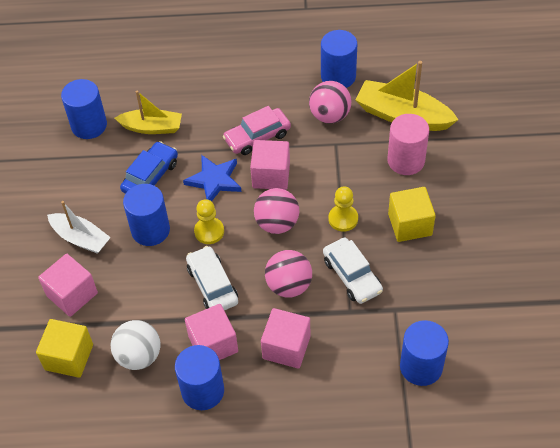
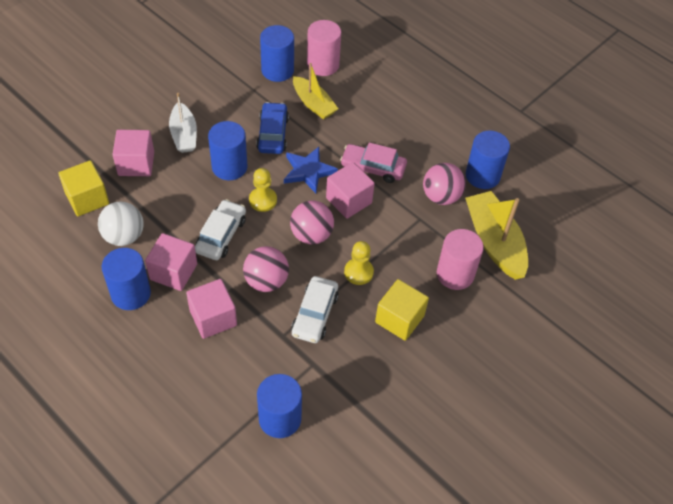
camera: 40 degrees right, 0 degrees up
blue car [120,141,178,194] -> blue car turned 75 degrees counterclockwise [256,102,289,154]
none -> pink cylinder [307,20,341,76]

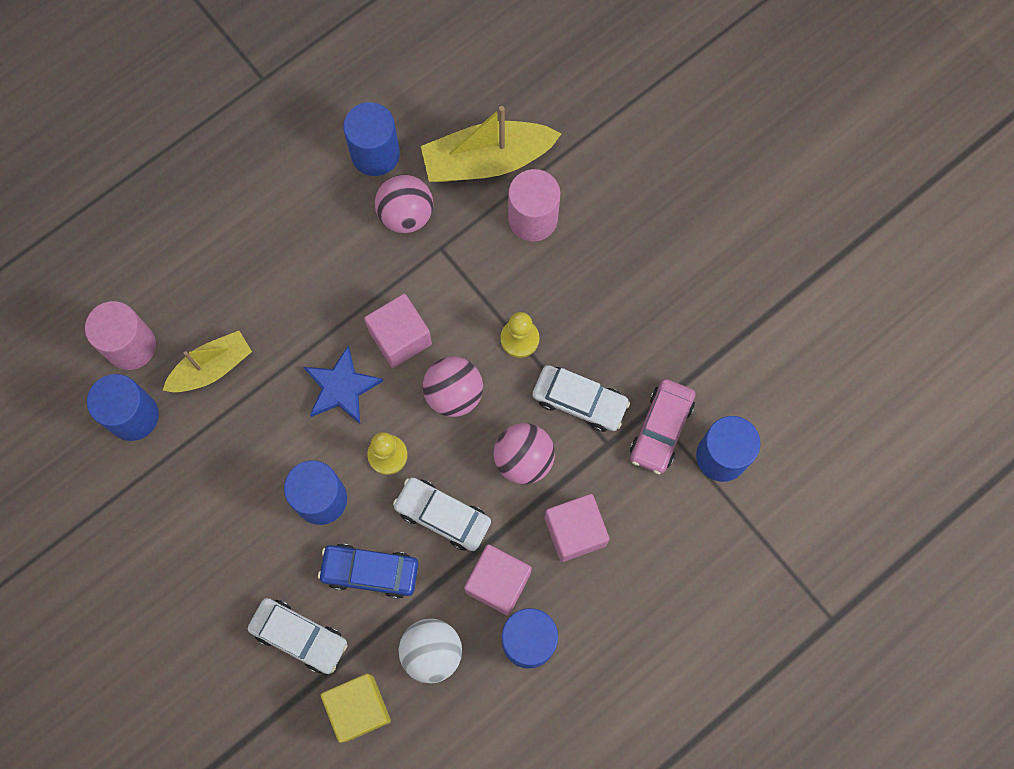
camera: 80 degrees left, 20 degrees up
pink cube [112,130,154,176] -> white car [248,598,348,674]
white boat [169,93,197,153] -> none
blue car [256,102,289,154] -> blue car moved to [318,544,419,599]
pink car [340,142,407,183] -> pink car moved to [630,379,696,474]
yellow cube [375,279,429,341] -> none

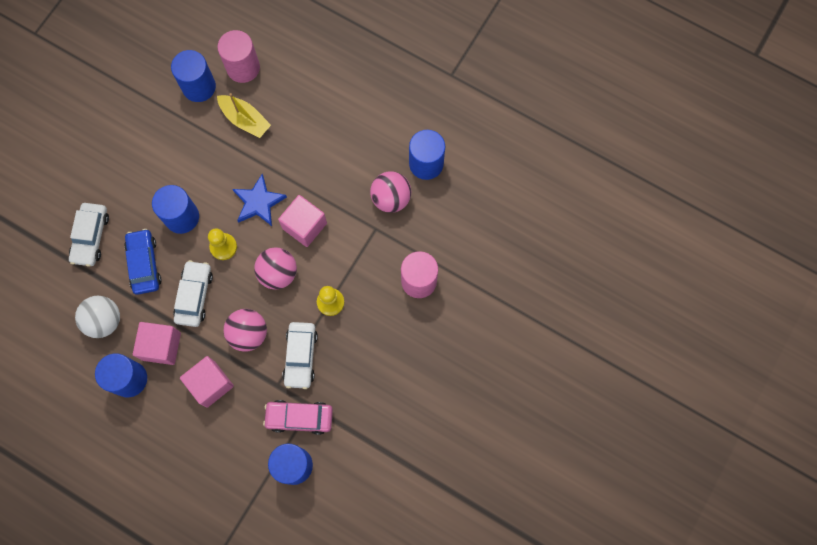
camera: 70 degrees right, 0 degrees up
yellow cube [321,674,391,743] -> none
yellow boat [421,106,561,182] -> none

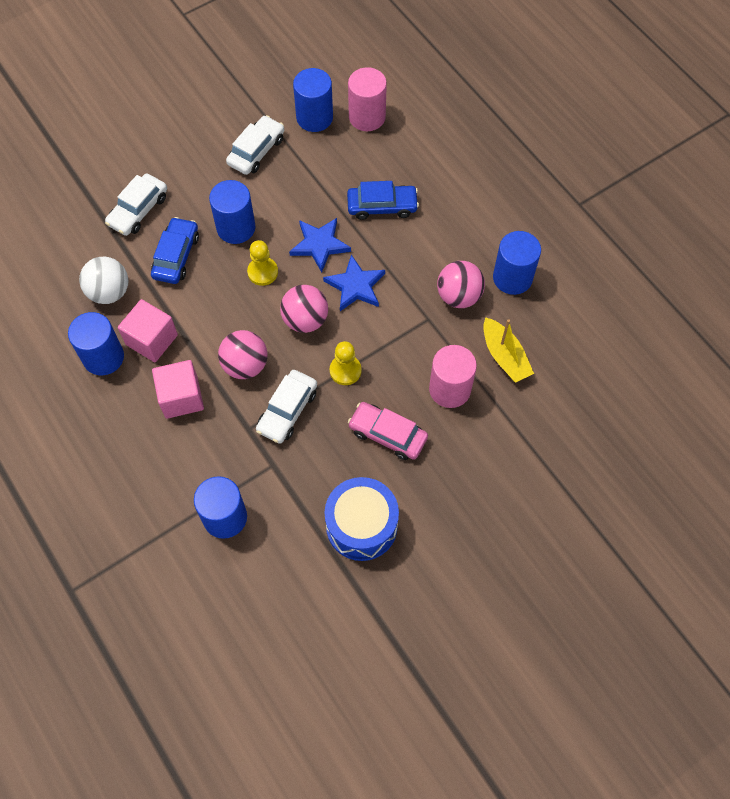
camera: 25 degrees right, 10 degrees down
white car [173,260,213,327] -> white car moved to [226,115,284,175]
yellow boat [217,93,271,138] -> yellow boat moved to [483,317,534,383]
pink car [263,400,333,435] -> pink car moved to [348,402,428,460]
pink cube [278,195,327,247] -> blue star [323,254,385,311]
none -> blue drum [324,477,399,561]
none -> blue car [347,181,419,220]

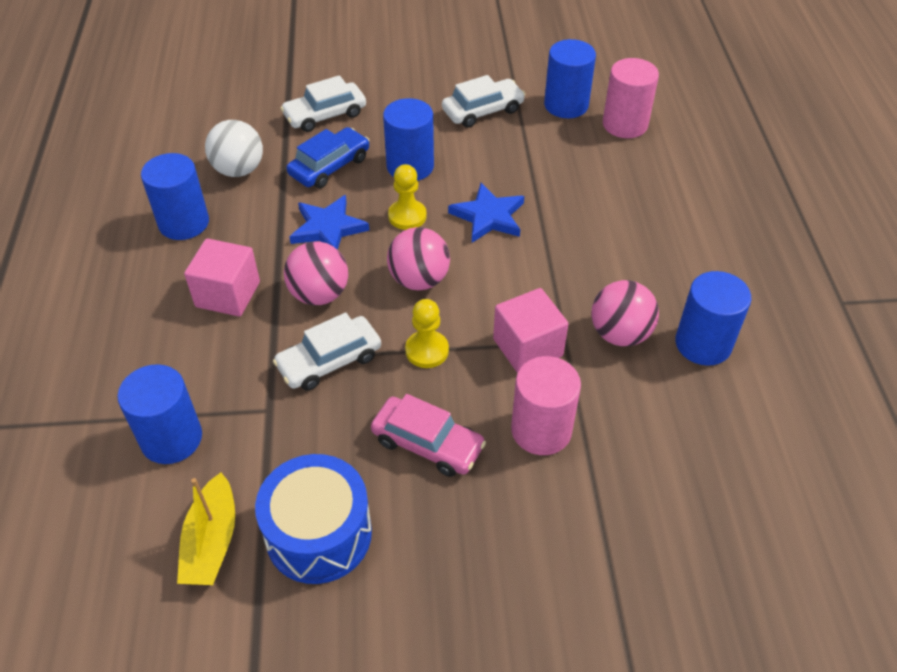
camera: 30 degrees right, 15 degrees down
pink cube [118,299,178,362] -> pink cube moved to [493,288,568,373]
blue star [323,254,385,311] -> blue star moved to [289,195,369,250]
blue car [347,181,419,220] -> none
pink car [348,402,428,460] -> pink car turned 150 degrees clockwise [371,394,486,477]
yellow boat [483,317,534,383] -> yellow boat moved to [177,472,235,585]

